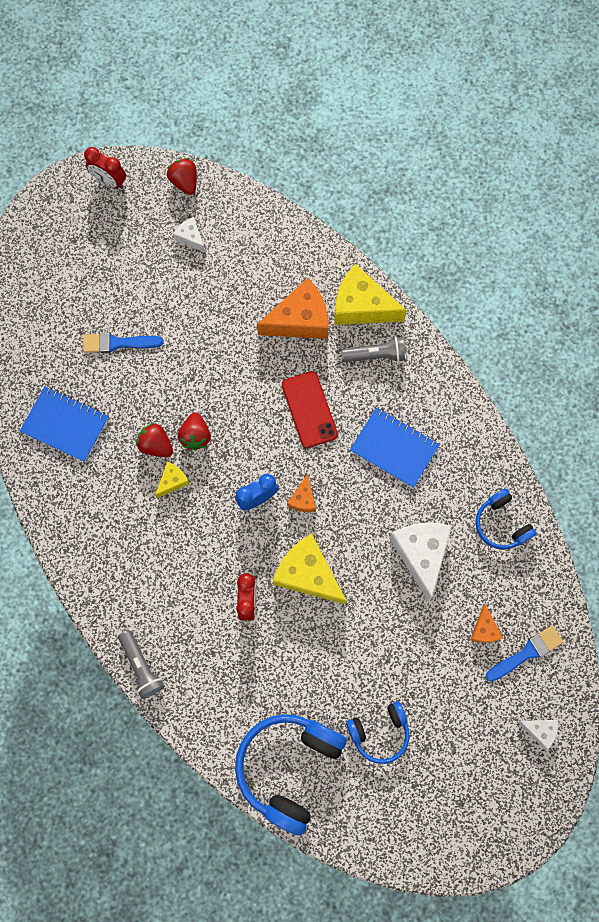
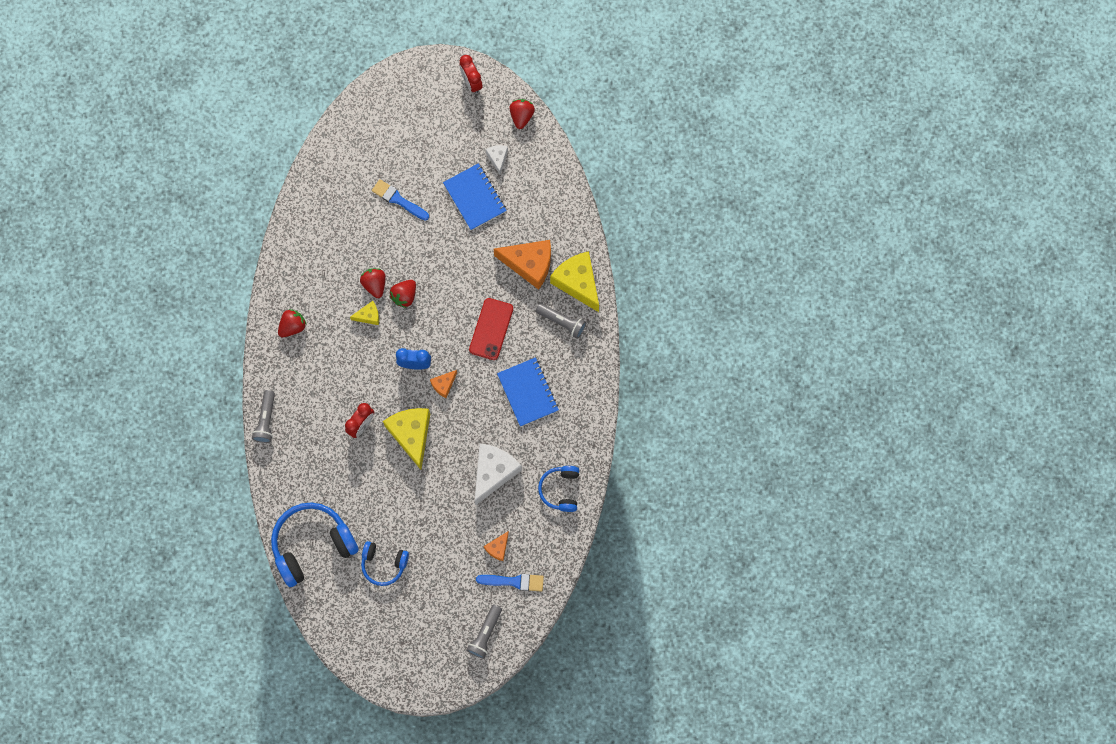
camera: 35 degrees right, 0 degrees up
blue notebook [20,387,109,462] -> blue notebook moved to [443,163,507,231]
white cheese [517,720,558,750] -> grey flashlight [466,604,502,659]
none -> red strawberry [278,309,307,337]

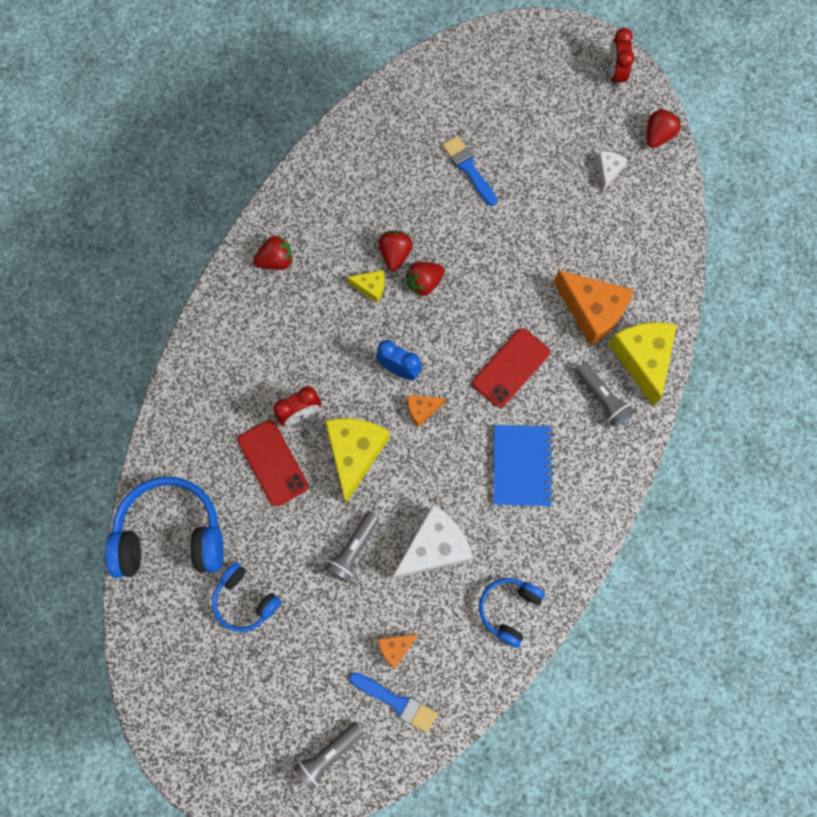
camera: 25 degrees right, 0 degrees up
grey flashlight [252,390,275,443] -> grey flashlight moved to [325,512,379,583]
blue notebook [443,163,507,231] -> none
none -> red phone [238,420,308,506]

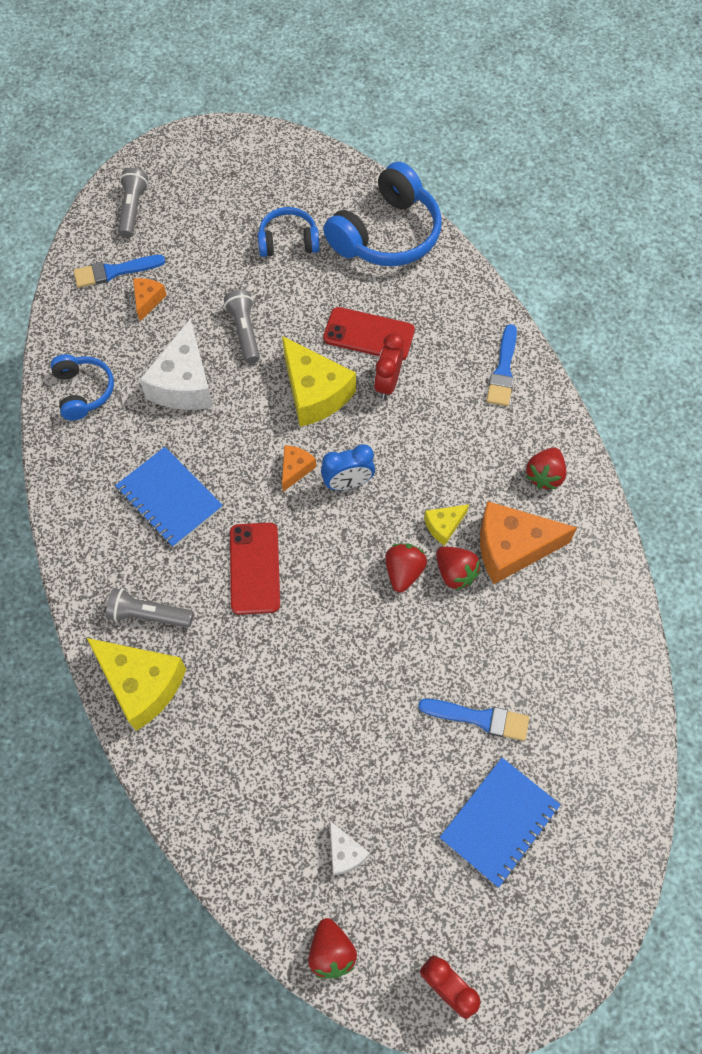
camera: 135 degrees right, 10 degrees down
orange cheese [554,270,634,346] -> orange cheese moved to [480,501,577,584]
none -> blue notebook [439,758,561,888]
none -> blue brush [486,324,517,406]

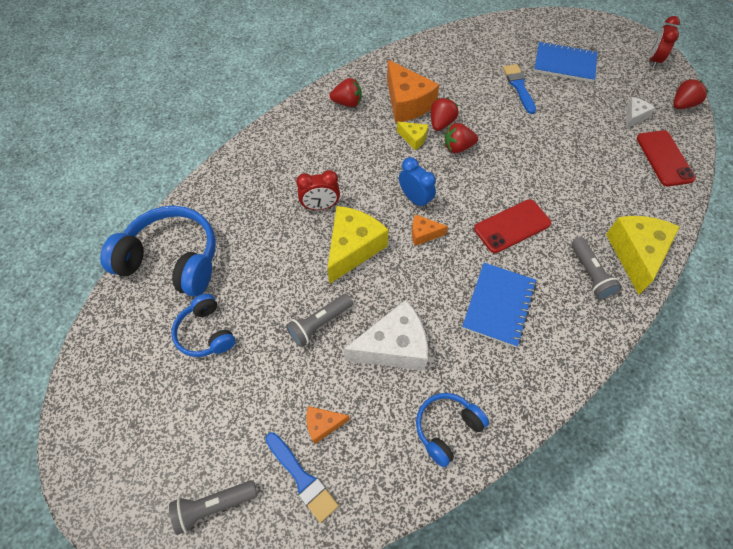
camera: 115 degrees left, 5 degrees down
red phone [323,307,415,361] -> red phone moved to [637,130,696,186]
blue brush [486,324,517,406] -> none

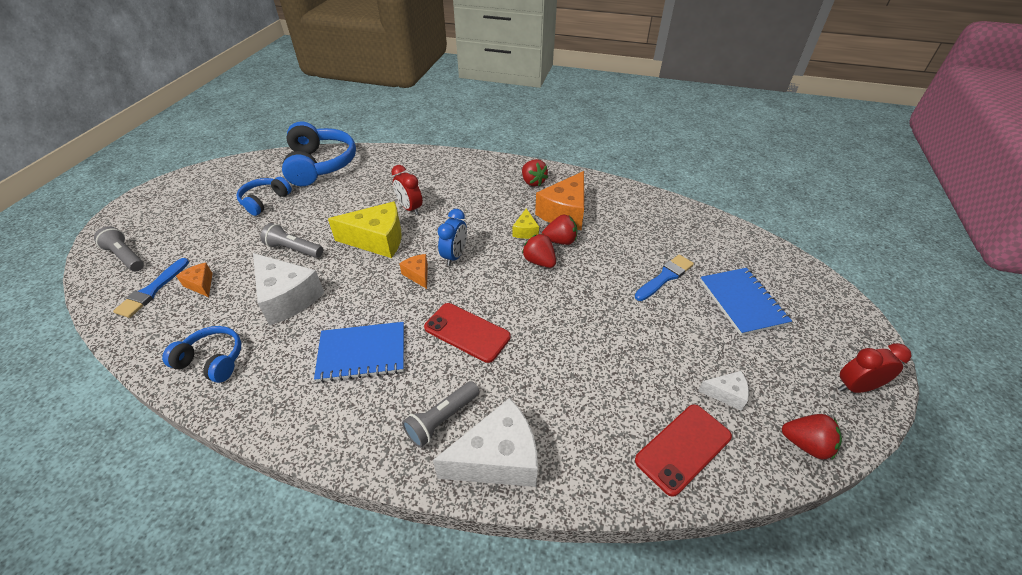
camera: 60 degrees right, 15 degrees down
yellow cheese [606,216,680,295] -> white cheese [433,398,538,487]

